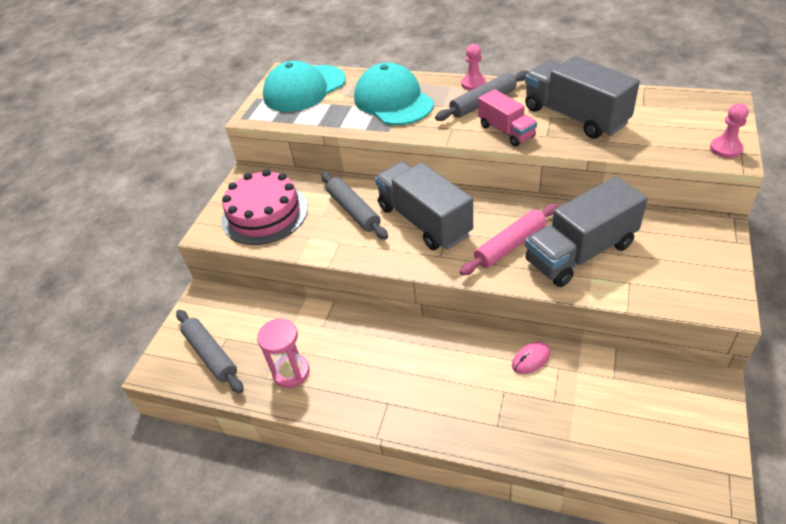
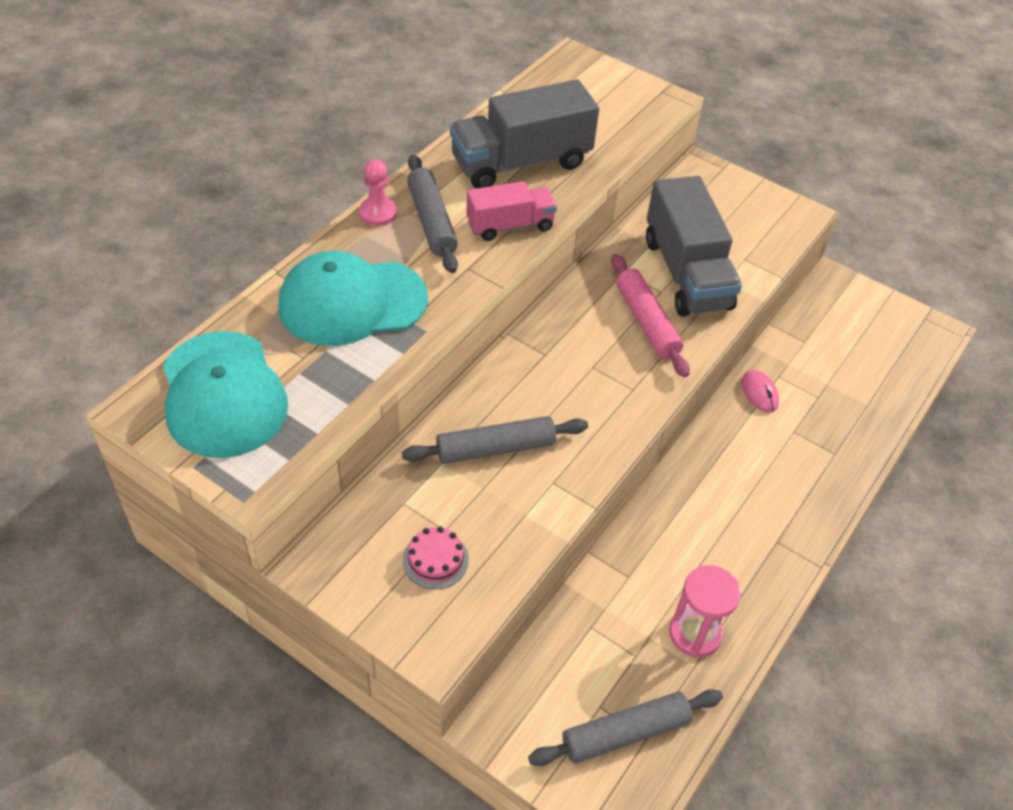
camera: 80 degrees left, 5 degrees up
pink cake [221,169,308,245] -> pink cake [403,527,469,589], size x0.45
grey truck [375,161,473,250] -> none
pink pawn [710,104,749,158] -> none

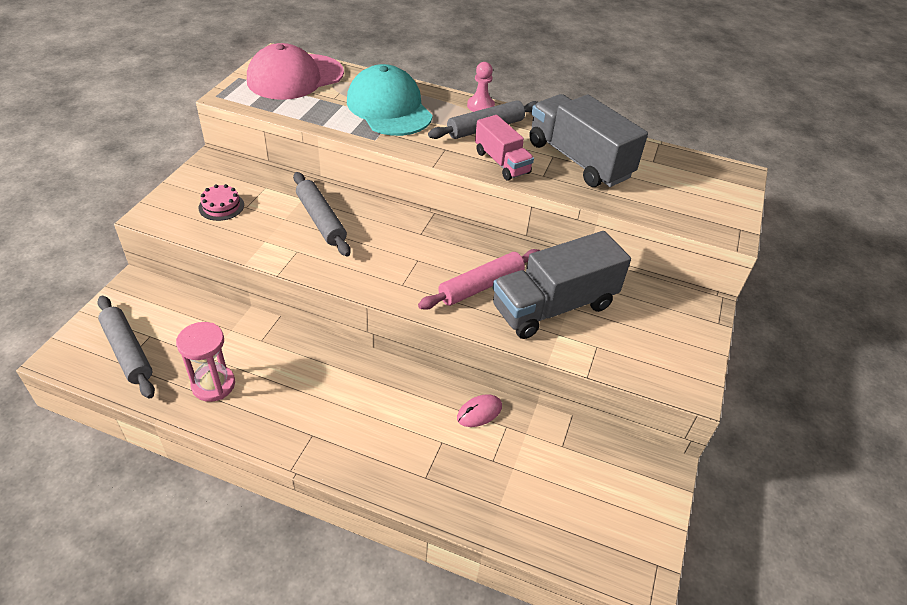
camera: 75 degrees right, 5 degrees down
turquoise cap [163,331,288,458] -> pink cap [247,43,344,100]

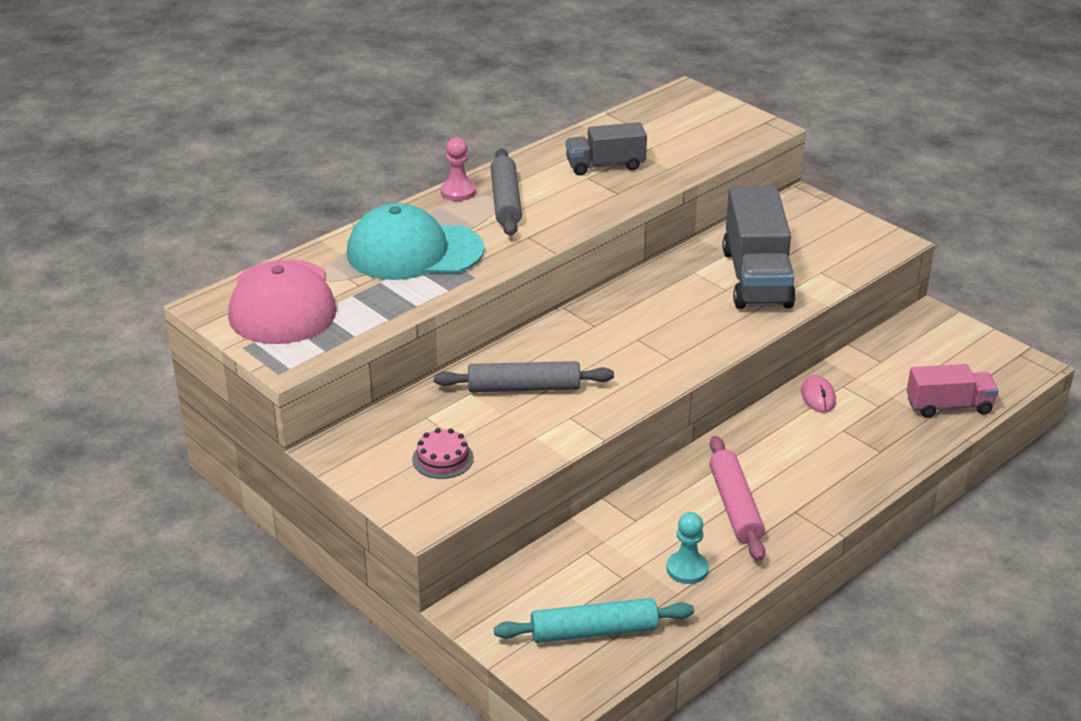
camera: 60 degrees left, 10 degrees down
grey rolling pin [97,296,155,399] -> turquoise rolling pin [494,598,694,643]
pink hourglass [176,322,235,402] -> turquoise pawn [666,512,709,584]
pink rolling pin [418,249,540,310] -> pink rolling pin moved to [709,436,765,561]
pink truck [475,115,534,180] -> pink truck moved to [907,364,999,418]
grey truck [529,94,648,187] -> grey truck [565,122,647,175], size x0.59

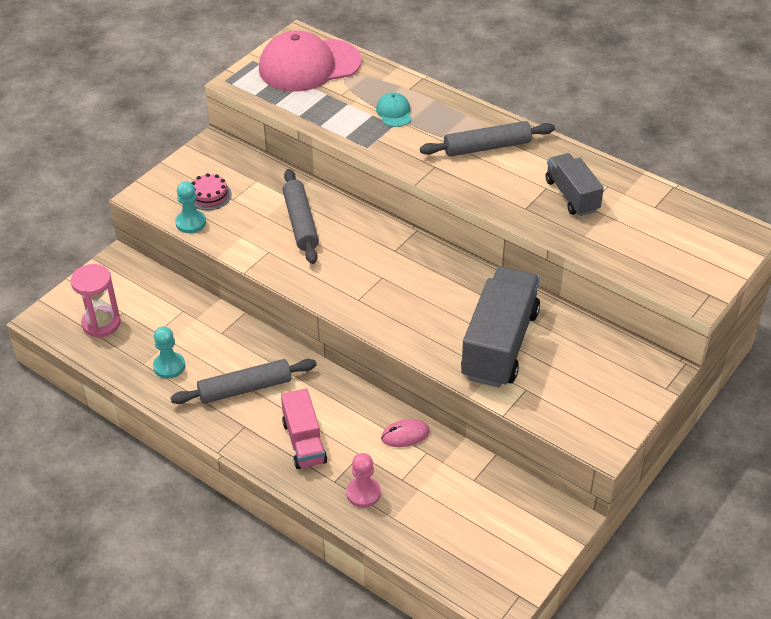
camera: 80 degrees right, 10 degrees up
turquoise cap [347,203,485,280] -> turquoise cap [376,93,412,127], size x0.43
pink pawn [441,137,476,201] -> pink pawn moved to [346,453,381,508]
turquoise rolling pin [494,598,694,643] -> pink hourglass [71,264,121,338]
pink rolling pin [709,436,765,561] -> grey rolling pin [170,359,317,404]
grey truck [723,186,796,309] -> grey truck turned 120 degrees clockwise [461,267,540,388]
pink truck [907,364,999,418] -> pink truck moved to [281,388,327,469]
none -> turquoise pawn [175,181,206,233]

